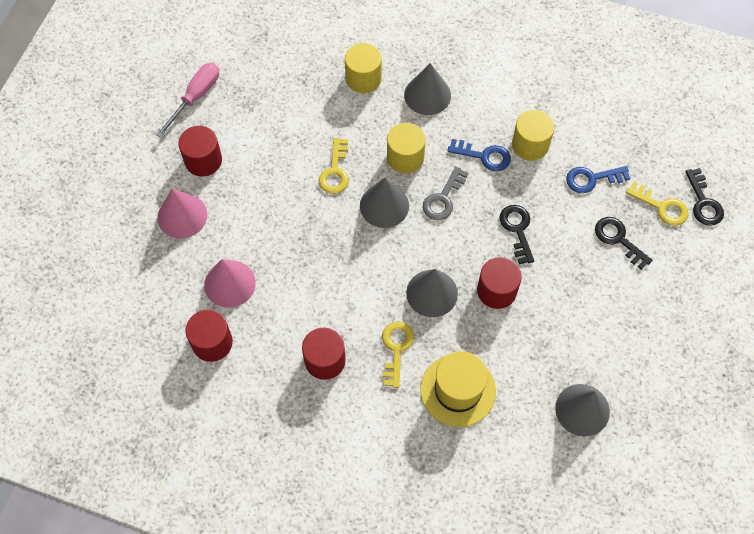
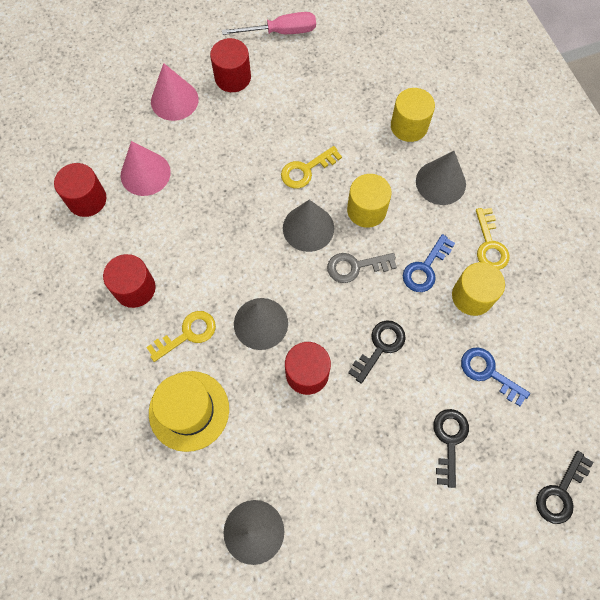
camera: 50 degrees right, 5 degrees up
blue key [447,139,511,171] -> blue key turned 60 degrees clockwise [403,234,455,292]
yellow key [626,182,689,226] -> yellow key moved to [476,208,510,270]

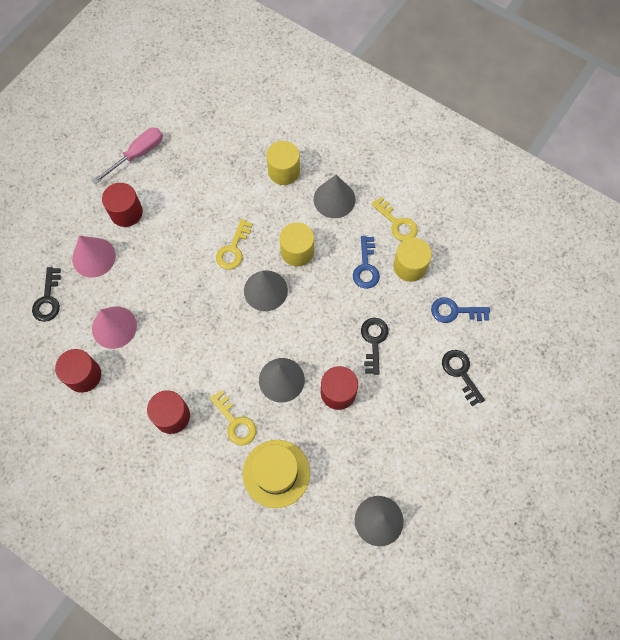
camera: 35 degrees left, 0 degrees up
yellow key [146,311,216,362] -> yellow key turned 120 degrees clockwise [210,391,256,446]
grey key [327,253,397,283] -> none
black key [536,451,593,524] -> black key moved to [32,267,61,322]

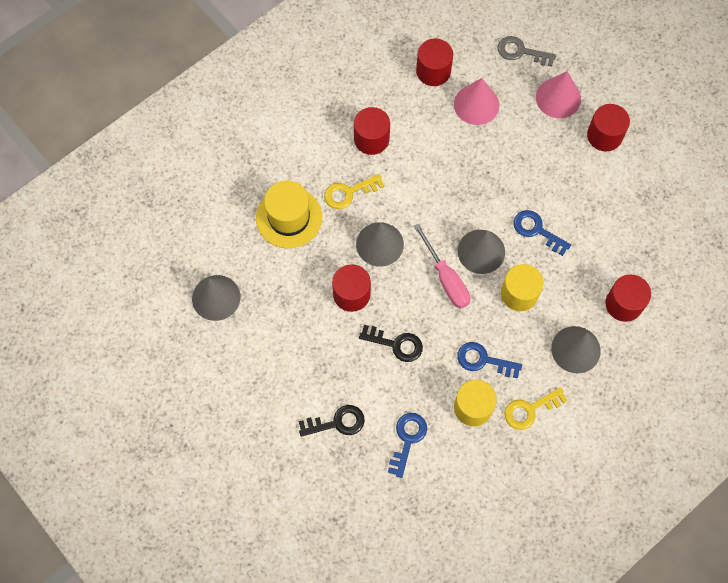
camera: 105 degrees right, 0 degrees up
black key [32,267,61,322] -> grey key [498,36,556,67]
pink screwdriver [92,128,163,184] -> pink screwdriver moved to [414,223,470,309]
yellow key [216,219,253,270] -> blue key [514,210,571,256]
yellow cylinder [266,141,300,185] -> red cylinder [605,274,651,322]

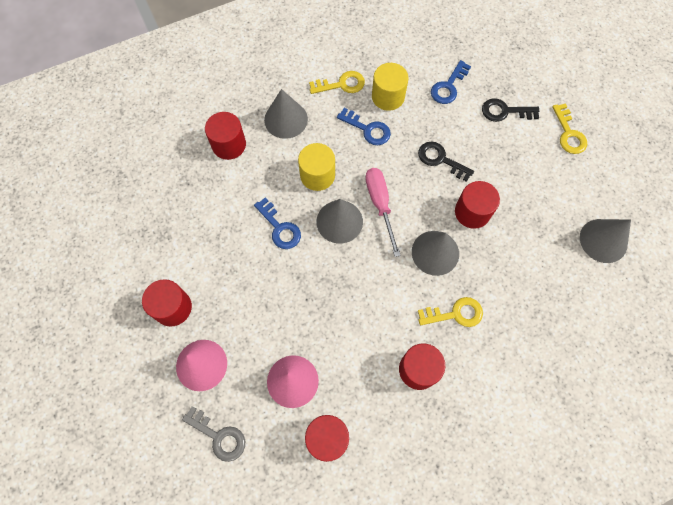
camera: 165 degrees left, 0 degrees up
yellow hat [256,181,322,248] -> none
none -> yellow key [552,103,587,154]

